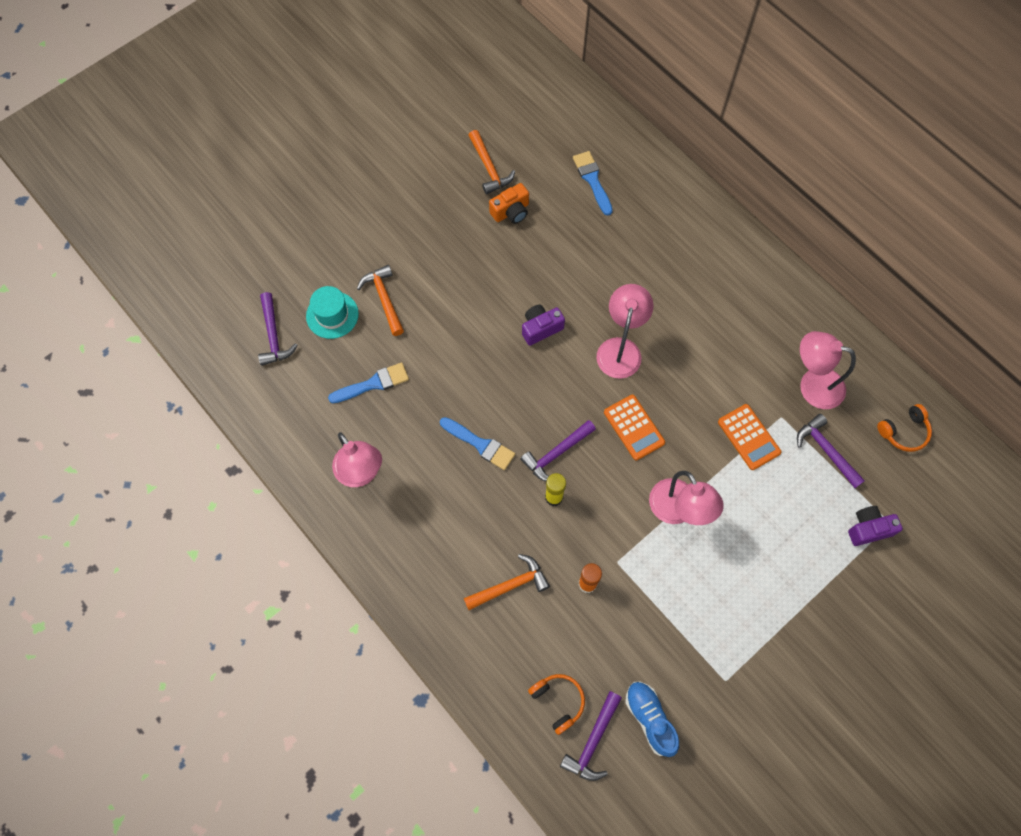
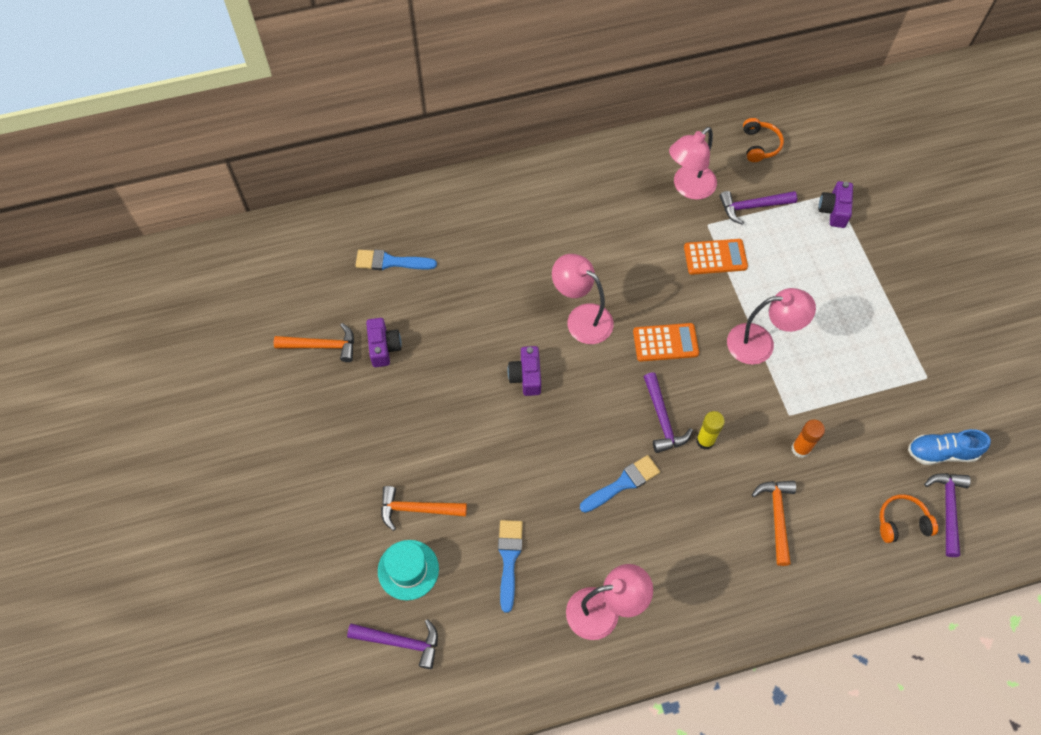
camera: 65 degrees left, 5 degrees down
orange camera [489,183,529,224] -> purple camera [366,318,402,367]
purple hammer [560,691,622,781] -> purple hammer turned 135 degrees counterclockwise [924,473,971,557]

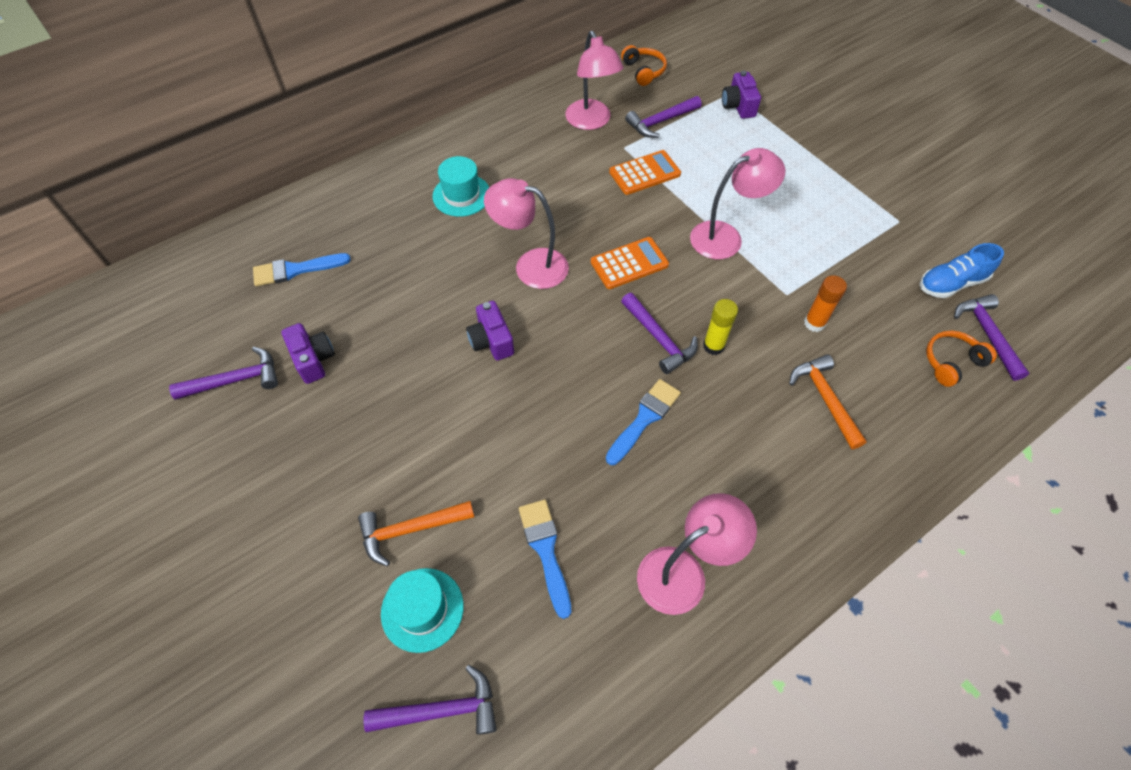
camera: 20 degrees left, 5 degrees down
orange hammer [274,323,354,362] -> purple hammer [169,347,278,400]
pink lamp [669,127,717,200] -> pink lamp turned 45 degrees counterclockwise [565,31,623,130]
none -> turquoise hat [432,156,489,217]

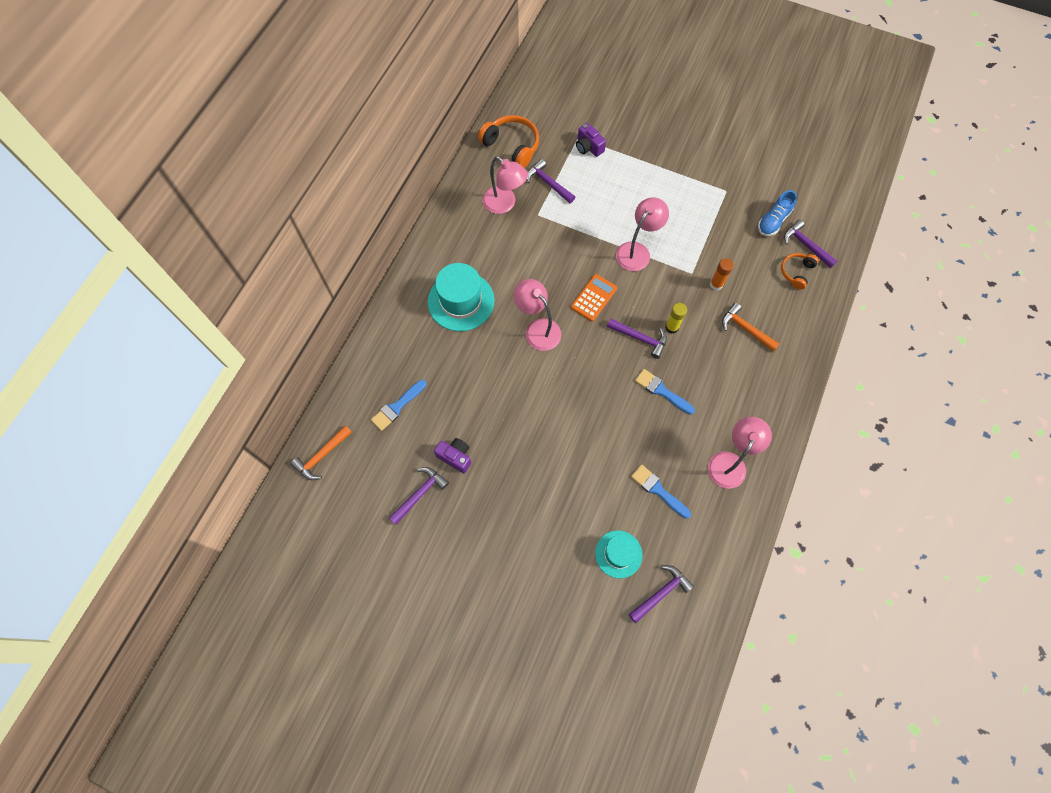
camera: 30 degrees left, 10 degrees up
orange hammer [358,501,474,566] -> orange hammer moved to [290,425,352,480]
turquoise hat [432,156,489,217] -> turquoise hat [428,263,495,331], size x1.61
purple camera [466,301,514,361] -> none
pink lamp [484,178,569,289] -> pink lamp turned 60 degrees clockwise [513,279,561,351]
blue brush [606,379,681,465] -> blue brush turned 60 degrees counterclockwise [635,369,695,415]
orange calculator [609,150,681,195] -> none
orange headphones [621,45,667,86] -> orange headphones [478,115,539,168], size x1.67
purple hammer [625,96,702,138] -> purple hammer turned 105 degrees clockwise [527,159,575,203]

